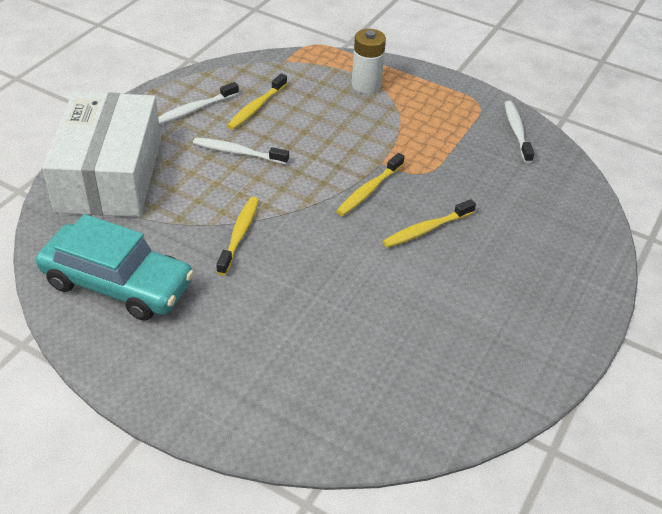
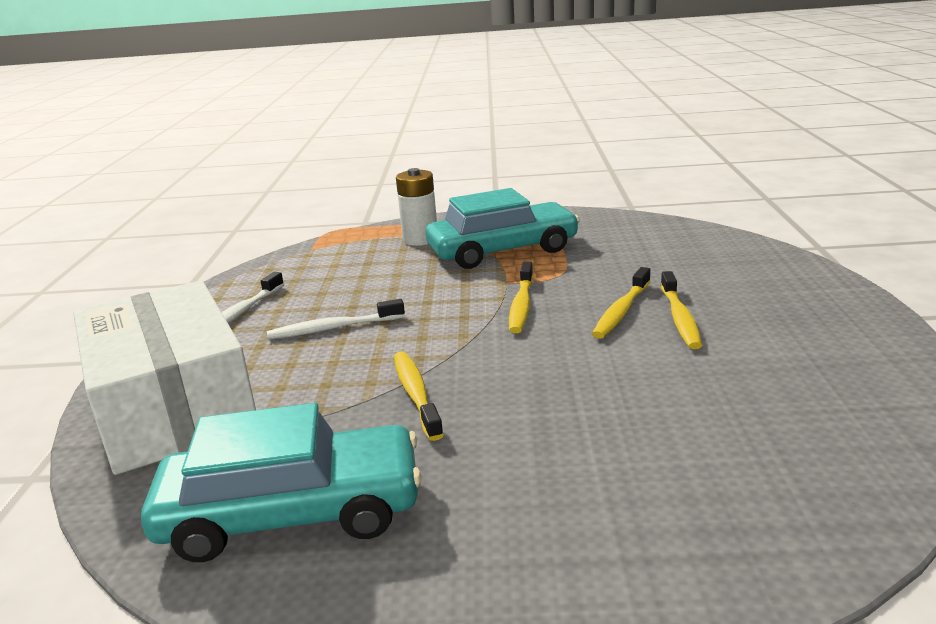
camera: 25 degrees left, 20 degrees down
yellow toothbrush [227,73,287,130] -> yellow toothbrush moved to [661,271,702,349]
white toothbrush [505,101,535,163] -> none
none -> turquoise car [426,188,580,269]

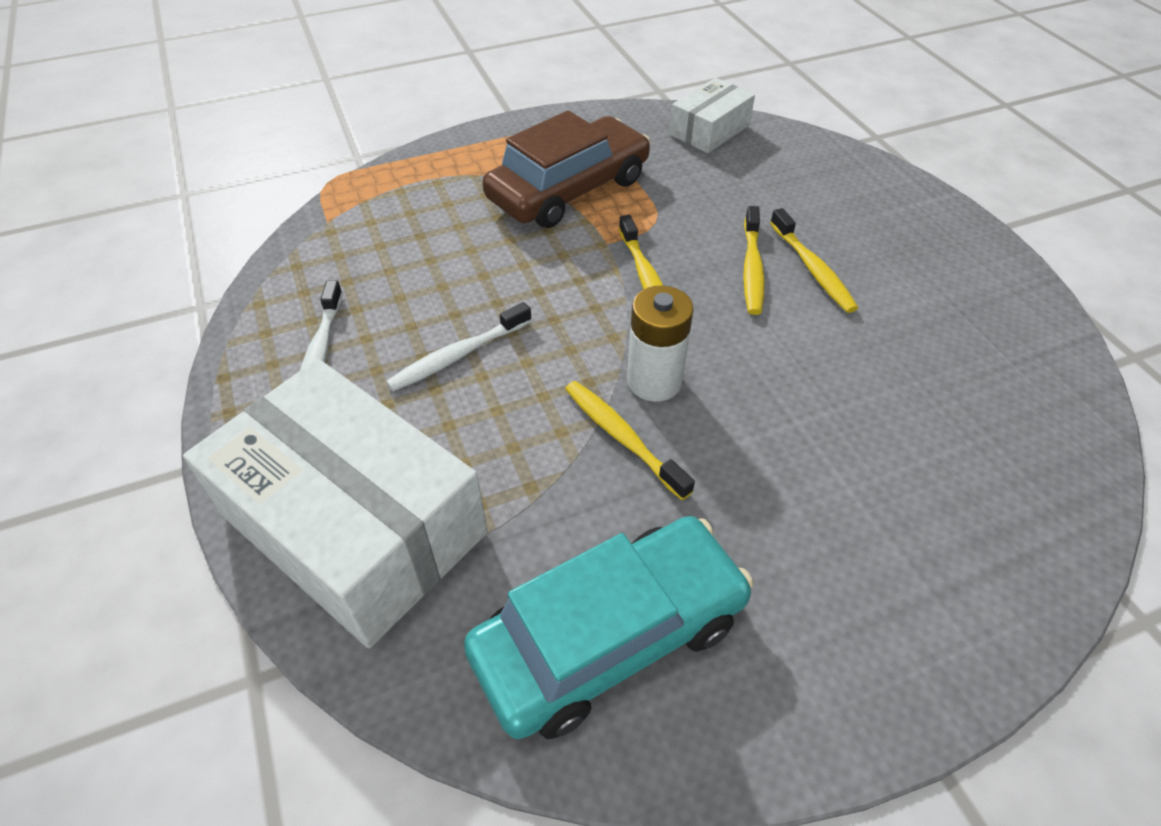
camera: 25 degrees left, 25 degrees up
white battery [396,168,437,246] -> white battery moved to [627,286,694,402]
turquoise car [426,188,580,269] -> brown car [482,110,650,228]
none -> white box [669,78,755,153]

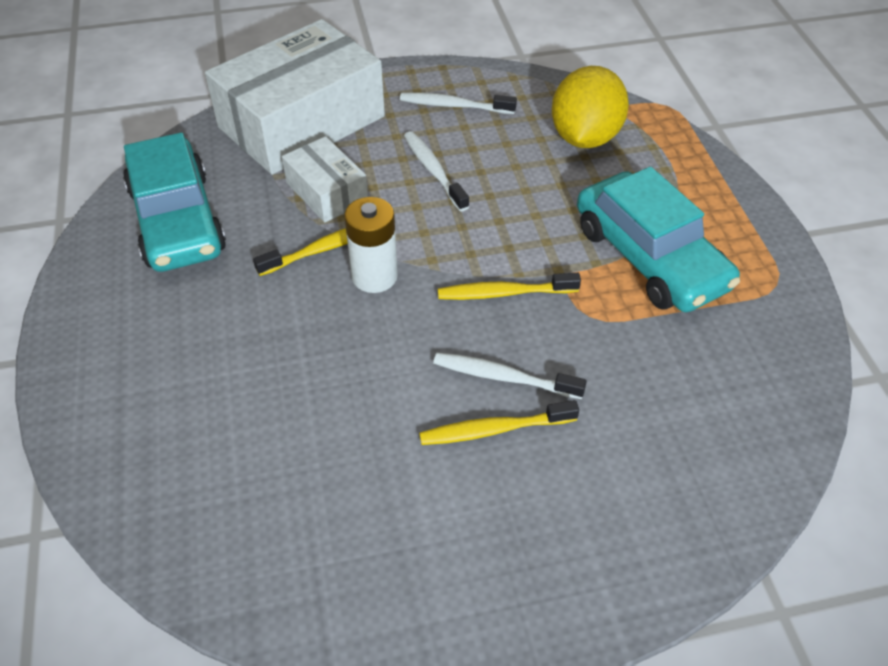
camera: 100 degrees right, 0 degrees up
brown car [482,110,650,228] -> turquoise car [577,166,740,312]
white box [669,78,755,153] -> white box moved to [282,136,368,223]
yellow toothbrush [743,206,765,315] -> white toothbrush [433,353,587,399]
none -> yellow lemon [552,66,629,148]

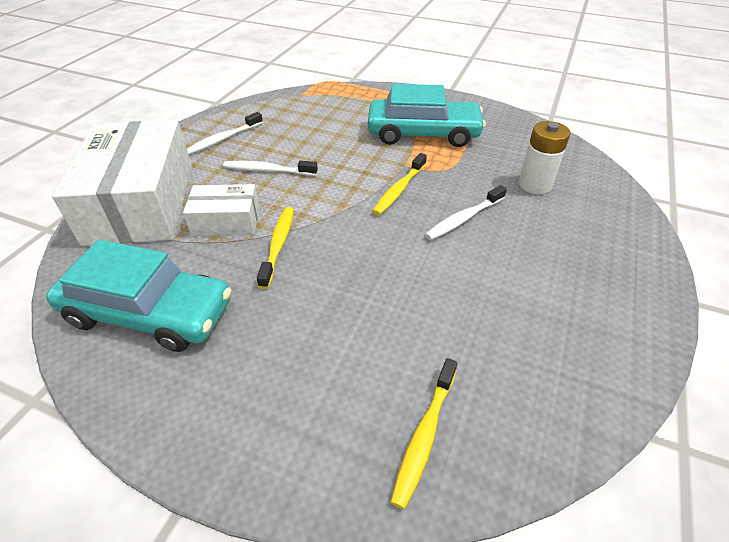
camera: 55 degrees left, 5 degrees down
white battery [344,197,398,293] -> white battery moved to [519,121,570,194]
yellow toothbrush [419,400,579,445] -> yellow toothbrush moved to [390,358,457,509]
yellow lemon [552,66,629,148] -> none

